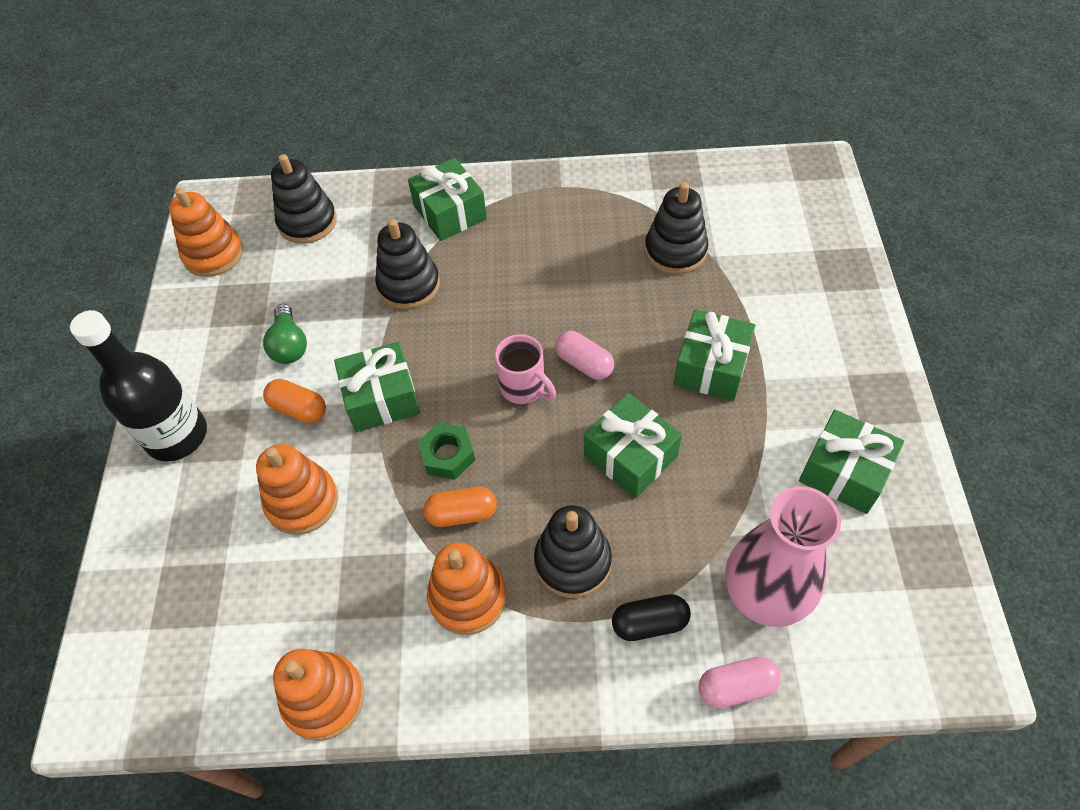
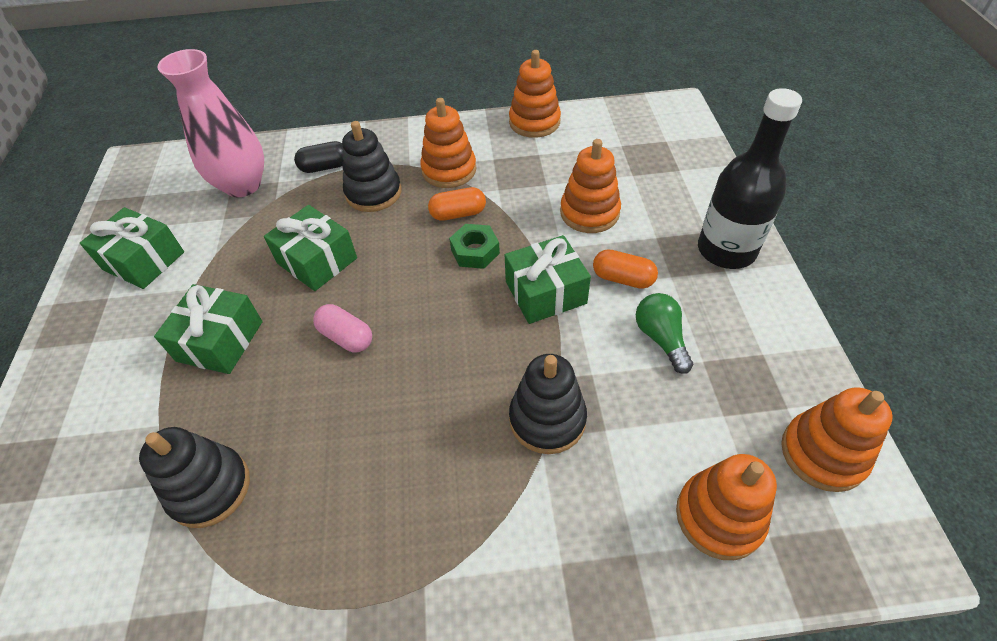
camera: 175 degrees right, 5 degrees down
black stacking toy [271,154,337,244] -> orange stacking toy [676,454,777,560]
green gift [408,158,487,241] -> none
pink mug [495,334,556,404] -> none
pink capsule [699,657,781,708] -> none

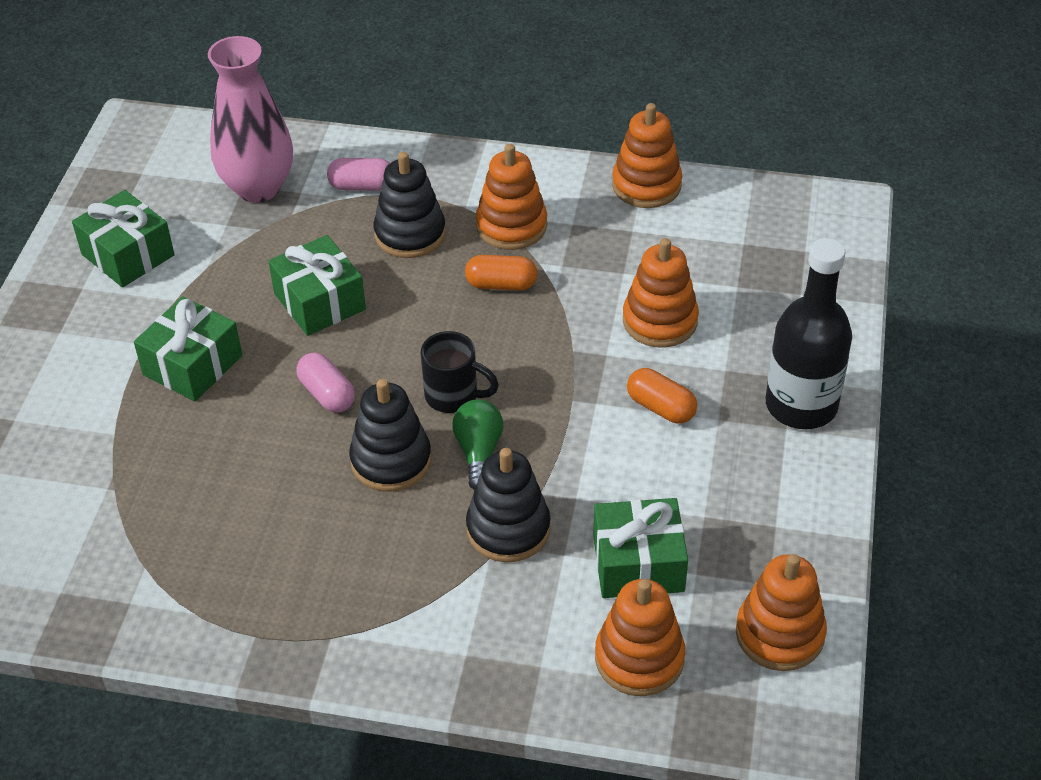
camera: 15 degrees right, 5 degrees down
black stacking toy [139,427,250,528] -> black stacking toy moved to [349,379,432,492]
black capsule [294,141,343,173] -> pink capsule [327,158,390,191]
green nut [449,224,500,269] -> none
green gift [505,235,591,324] -> green gift moved to [593,498,688,598]
green light bulb [636,293,693,374] -> green light bulb moved to [452,399,503,490]
none -> black mug [421,331,499,413]

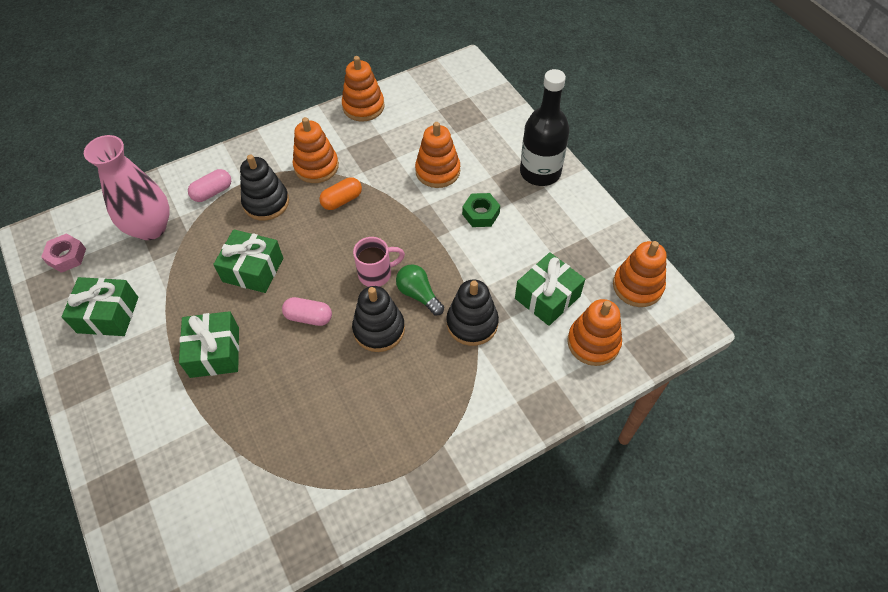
camera: 40 degrees left, 10 degrees up
black mug [421,331,499,413] -> pink mug [353,237,405,287]
orange capsule [627,368,697,423] -> green nut [462,193,500,227]
none -> pink nut [41,233,86,273]

